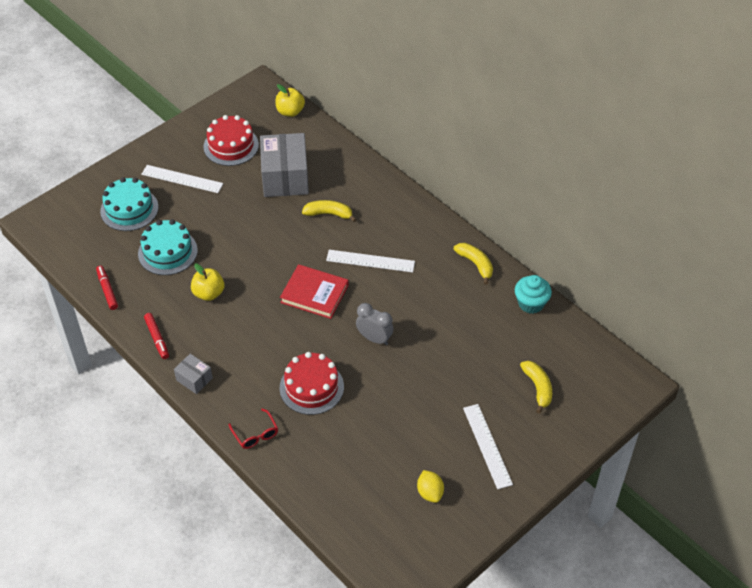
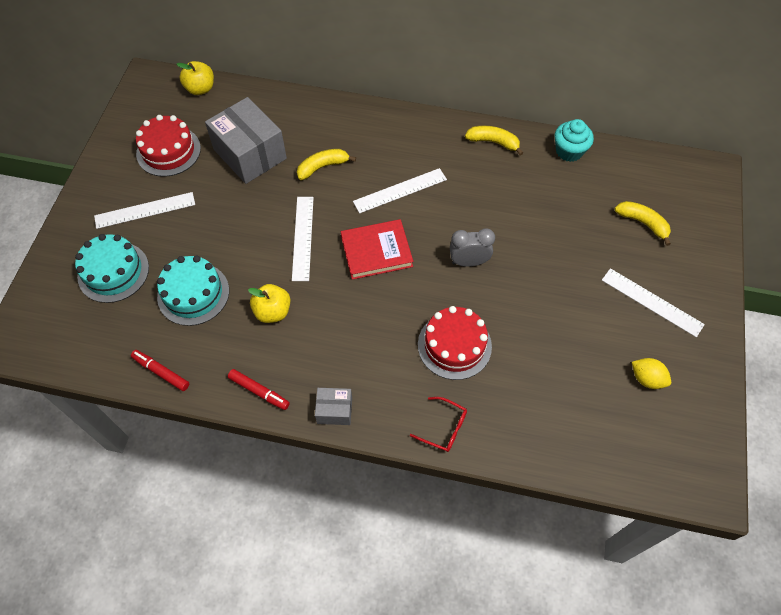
camera: 35 degrees left, 10 degrees up
none -> white ruler [292,197,314,281]

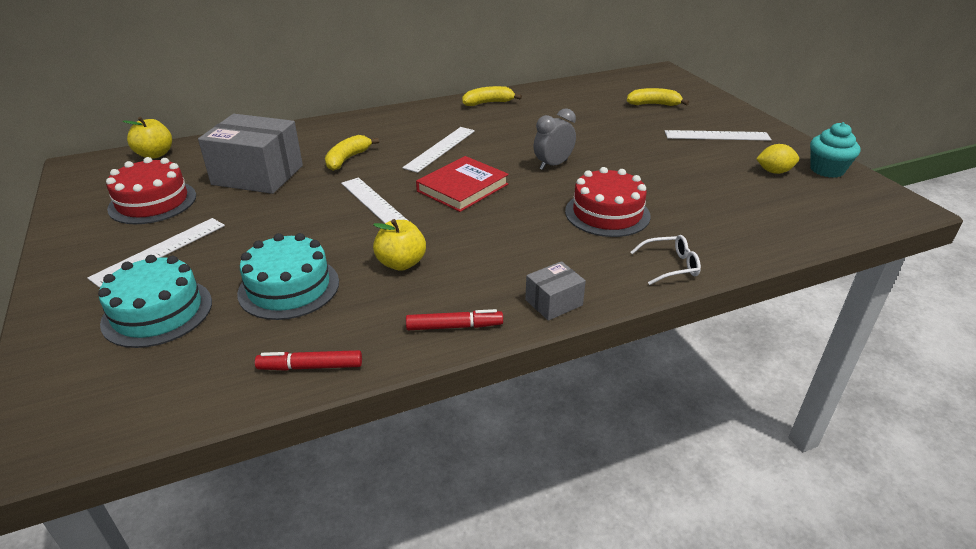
camera: 35 degrees left, 25 degrees down
red glasses [410,397,467,452] -> white glasses [631,235,701,285]
turquoise cupcake [554,119,594,162] -> turquoise cupcake moved to [810,122,860,178]

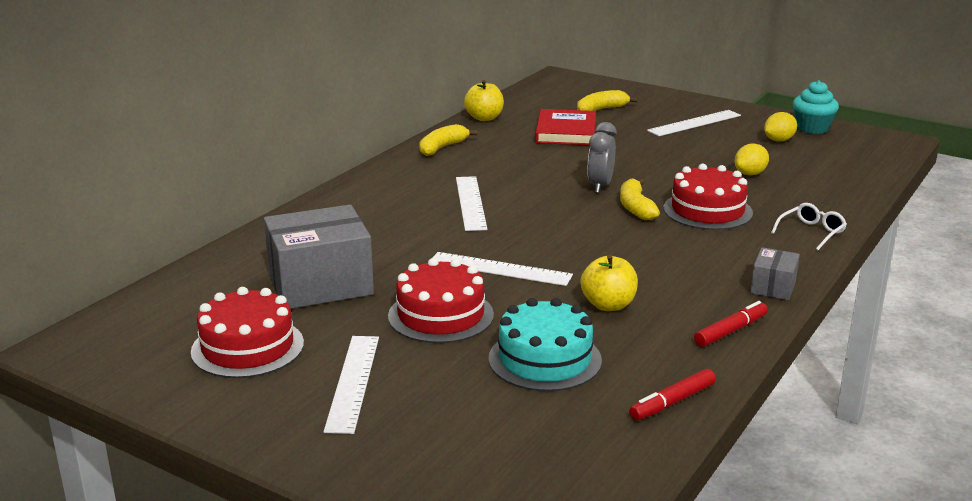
camera: 35 degrees left, 10 degrees down
turquoise cake [98,255,212,348] -> none
yellow apple [122,117,172,159] -> yellow apple moved to [464,80,504,121]
yellow banana [325,135,379,171] -> yellow banana moved to [620,178,660,220]
red book [416,156,509,212] -> red book moved to [535,109,596,145]
none -> red cake [388,258,494,343]
none -> yellow lemon [735,143,769,175]

